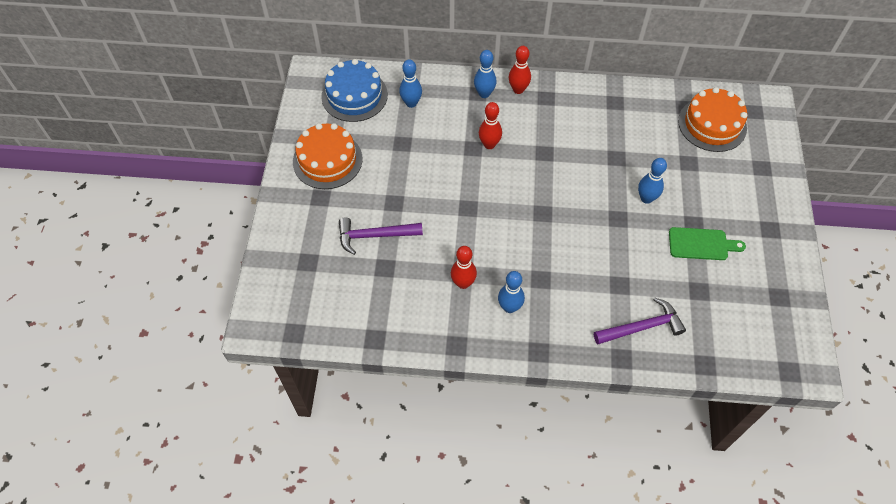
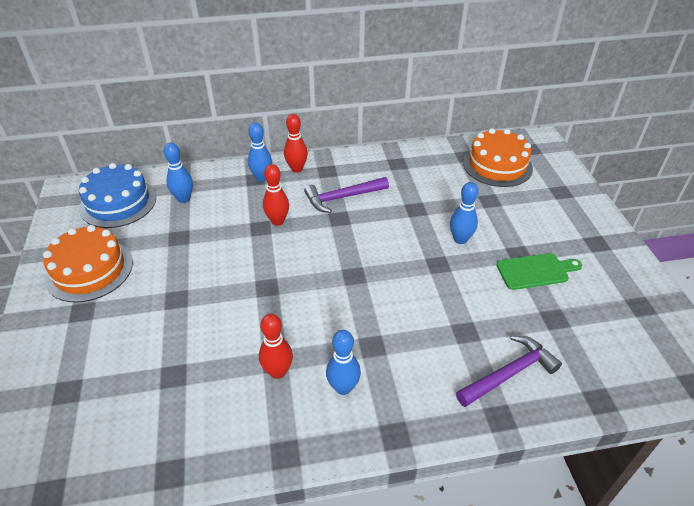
camera: 15 degrees left, 15 degrees down
purple hammer [339,218,423,255] -> purple hammer moved to [304,177,389,213]

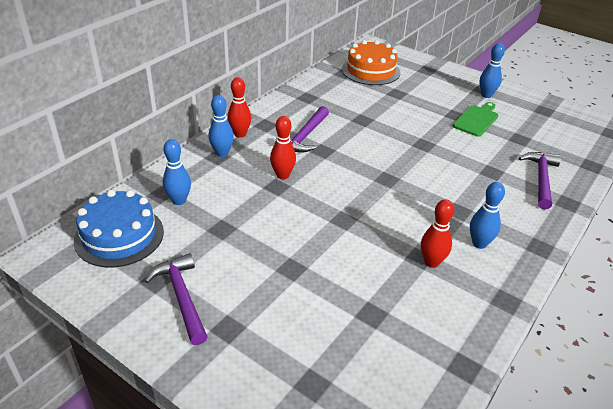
camera: 45 degrees left, 5 degrees down
orange cake [43,225,133,302] -> purple hammer [145,253,208,345]
blue bowling pin [450,182,479,244] -> blue bowling pin moved to [479,43,505,98]

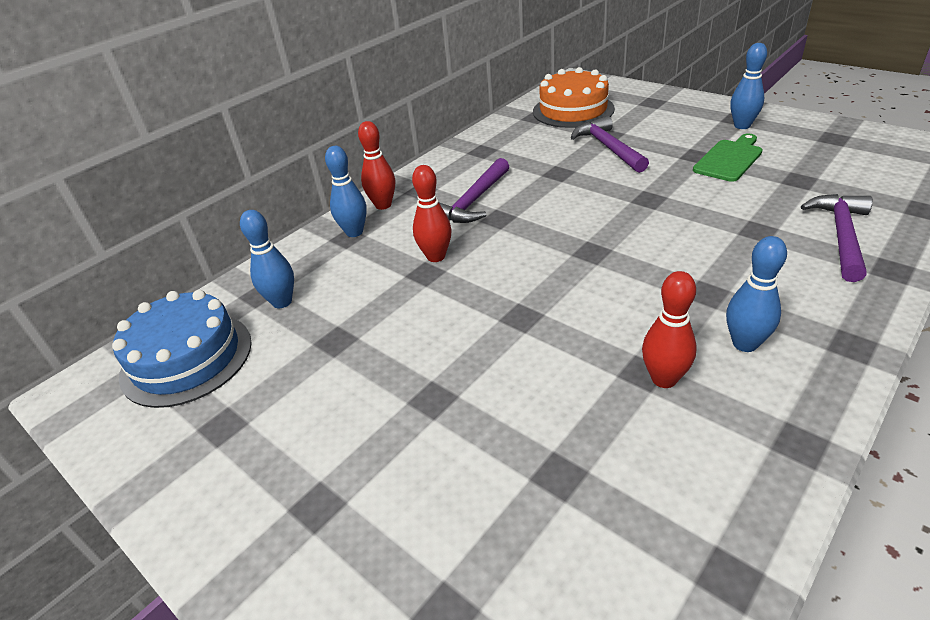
camera: 10 degrees right, 0 degrees up
purple hammer [145,253,208,345] -> purple hammer moved to [571,116,649,173]

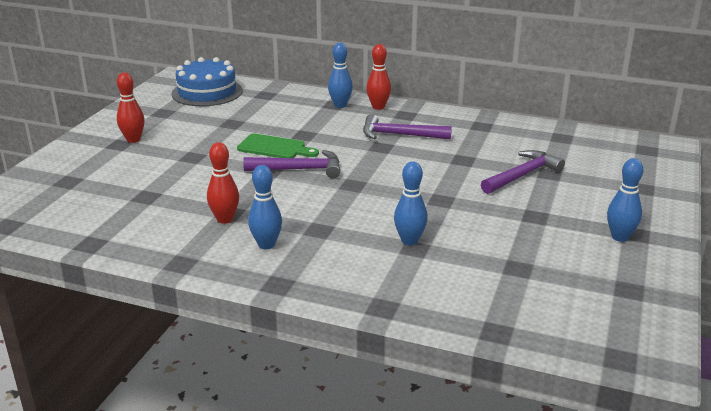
camera: 65 degrees right, 10 degrees down
blue bowling pin [240,210,294,308] -> blue bowling pin moved to [394,161,428,246]
red bowling pin [412,165,452,262] -> red bowling pin moved to [117,72,145,143]
orange cake [533,67,615,128] -> none
green cutting board [693,133,762,182] -> green cutting board moved to [237,134,319,158]
purple hammer [801,194,873,282] -> purple hammer moved to [243,150,340,178]

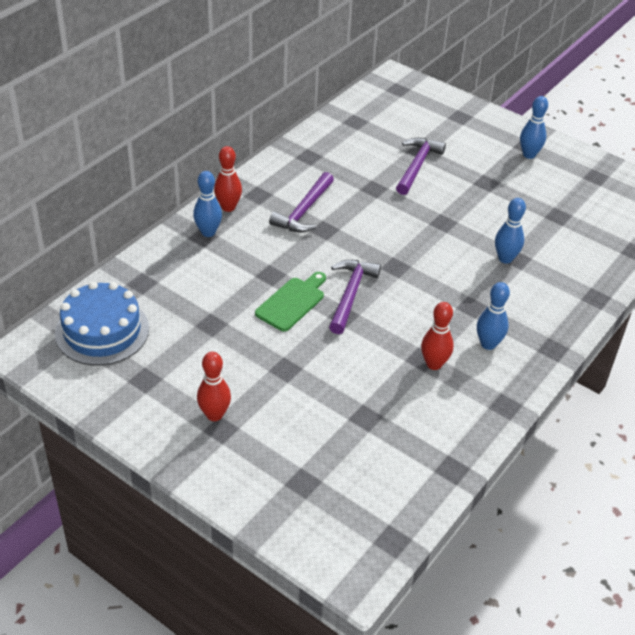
camera: 75 degrees left, 15 degrees up
purple hammer [481,150,565,194] -> purple hammer turned 45 degrees clockwise [396,138,446,195]

